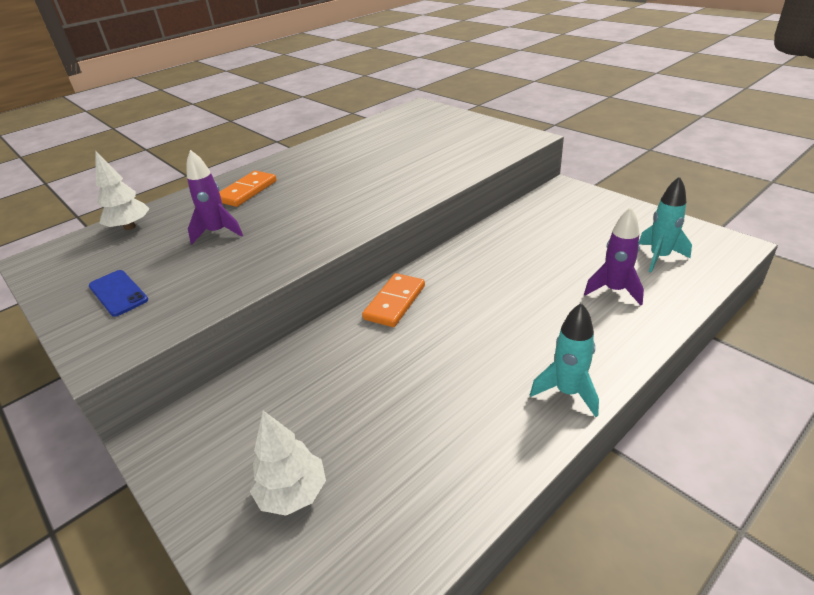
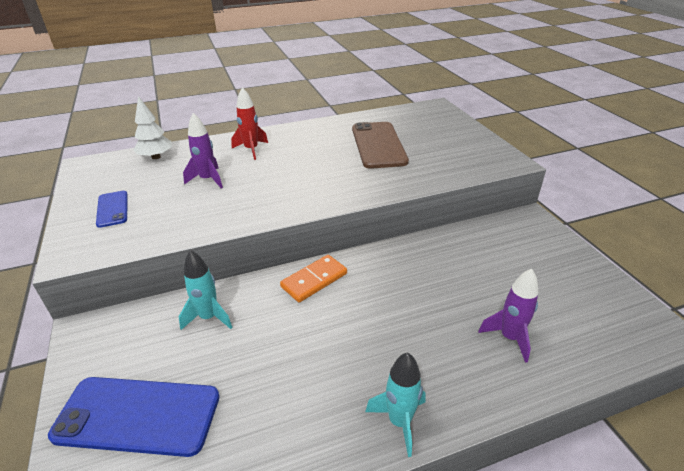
camera: 20 degrees right, 0 degrees up
orange domino [219,171,277,207] -> red rocket [231,87,268,160]
white tree [250,411,326,515] -> blue phone [48,377,220,457]
turquoise rocket [639,176,692,273] -> turquoise rocket moved to [179,250,232,330]
none -> brown phone [352,122,409,169]

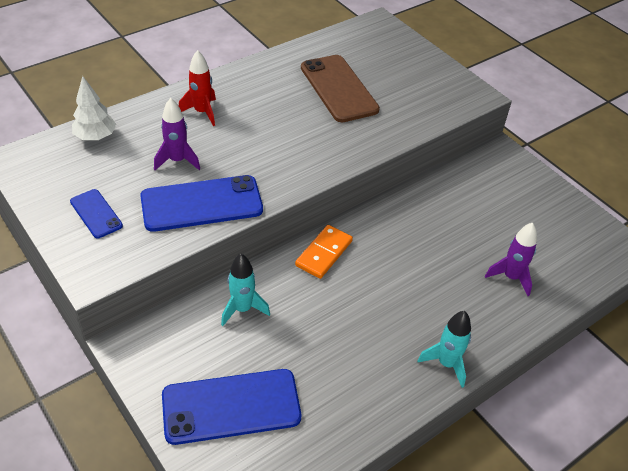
camera: 20 degrees left, 10 degrees up
none -> blue phone [140,175,263,232]

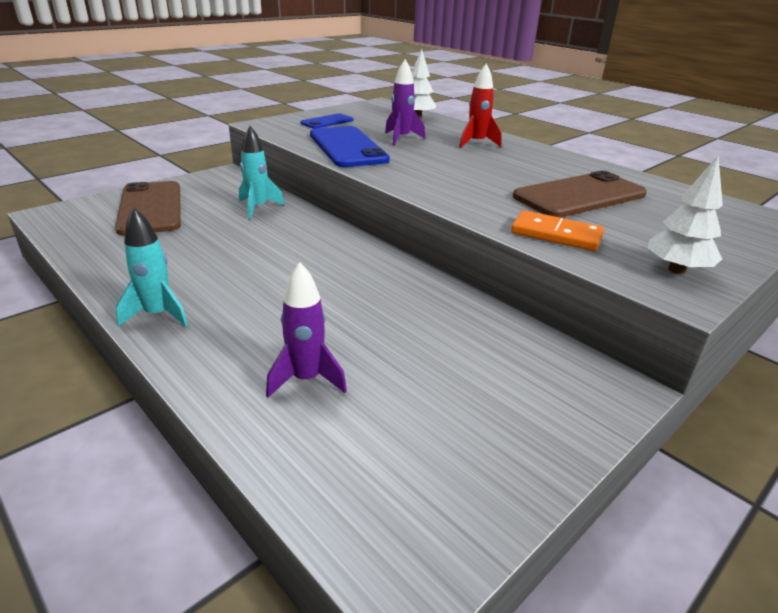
camera: 85 degrees right, 15 degrees down
blue phone [162,369,301,445] -> brown phone [115,181,181,235]
orange domino [295,225,353,279] -> orange domino moved to [511,210,604,251]
none -> white tree [648,156,723,274]

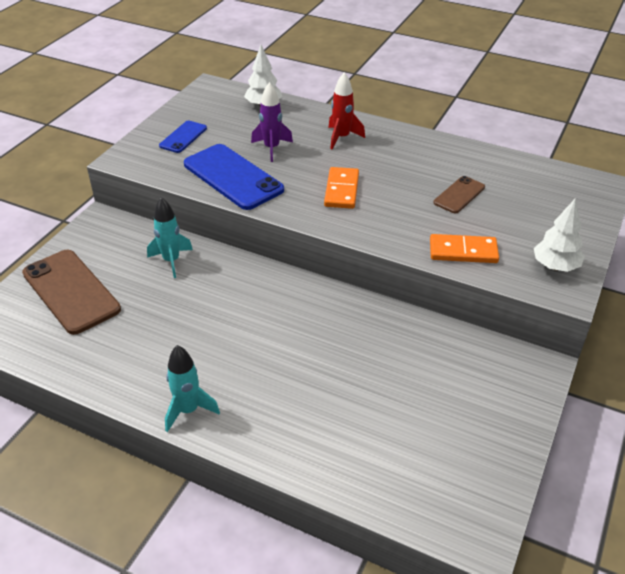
camera: 20 degrees left, 10 degrees up
purple rocket [266,262,347,398] -> none
brown phone [513,171,647,218] -> brown phone [433,176,485,213], size x0.53
none -> orange domino [324,167,359,209]

